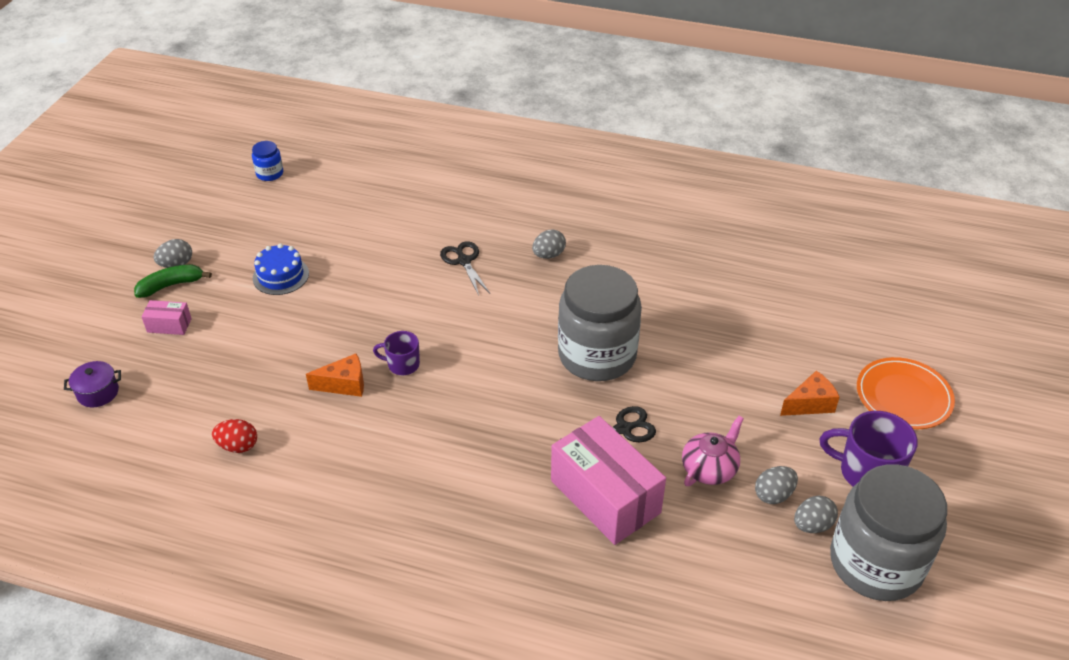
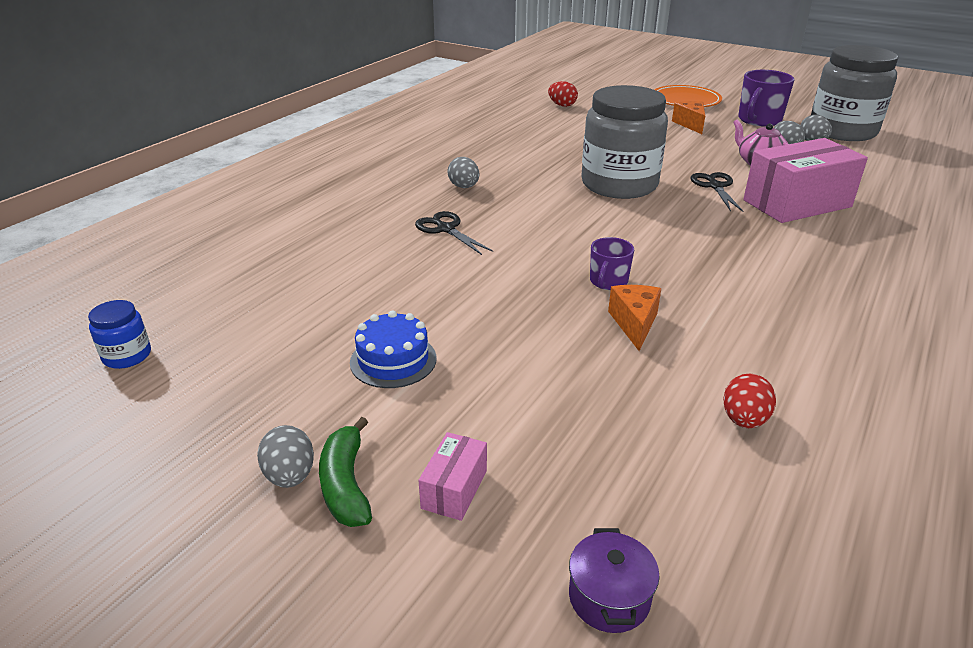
camera: 75 degrees left, 10 degrees down
black scissors [440,241,490,295] -> black scissors turned 60 degrees clockwise [415,211,493,255]
none -> red egg [548,81,578,107]

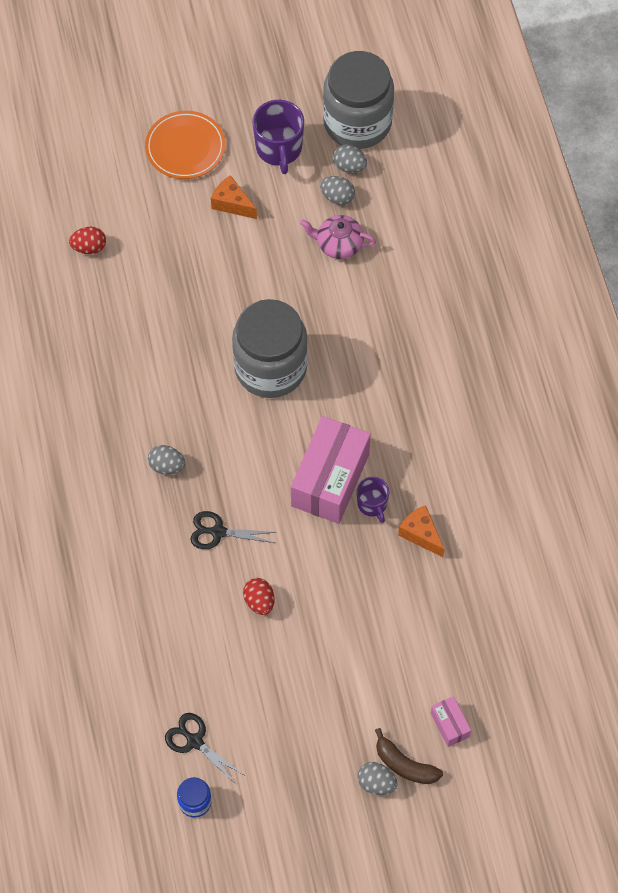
camera: 45 degrees left, 30 degrees up
green banana [319,417,372,527] -> brown banana [375,728,443,784]
blue cake [350,311,437,388] -> none
purple pot [569,528,660,633] -> none
black scissors [690,172,743,212] -> black scissors moved to [165,713,244,784]
red egg [723,373,776,428] -> red egg moved to [243,578,275,615]
pink box [743,138,868,223] -> pink box moved to [291,416,371,524]

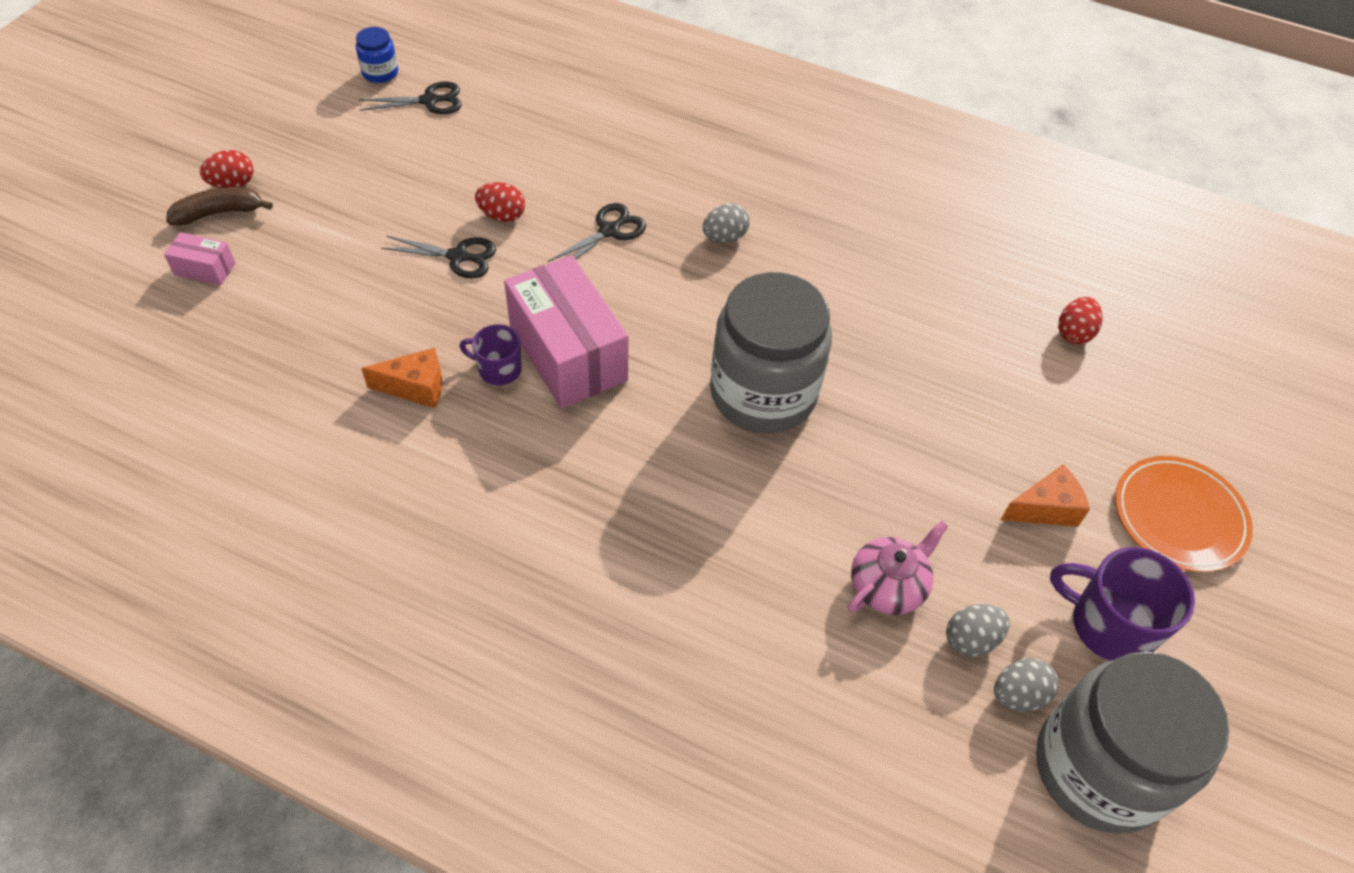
camera: 125 degrees right, 10 degrees down
grey egg [357,762,398,795] -> red egg [200,150,254,188]
none -> black scissors [381,236,496,279]

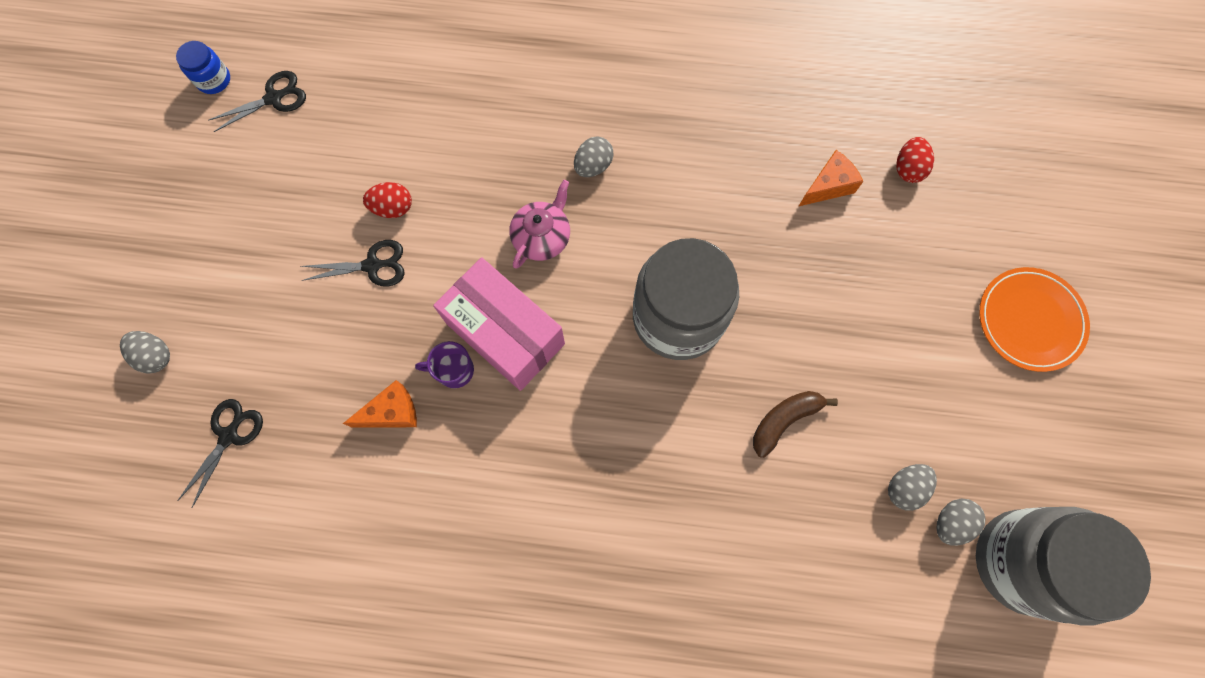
camera: 15 degrees left, 20 degrees up
pink box [164,232,236,285] -> grey egg [120,331,170,374]
brown banana [166,187,273,226] -> brown banana moved to [753,391,838,458]
red egg [200,150,254,188] -> none
black scissors [547,203,646,262] -> black scissors moved to [177,399,263,508]
pink teapot [848,521,948,615] -> pink teapot moved to [509,180,570,269]
orange cheese [1001,465,1090,527] -> orange cheese moved to [799,150,863,206]
purple mug [1050,547,1195,661] -> none

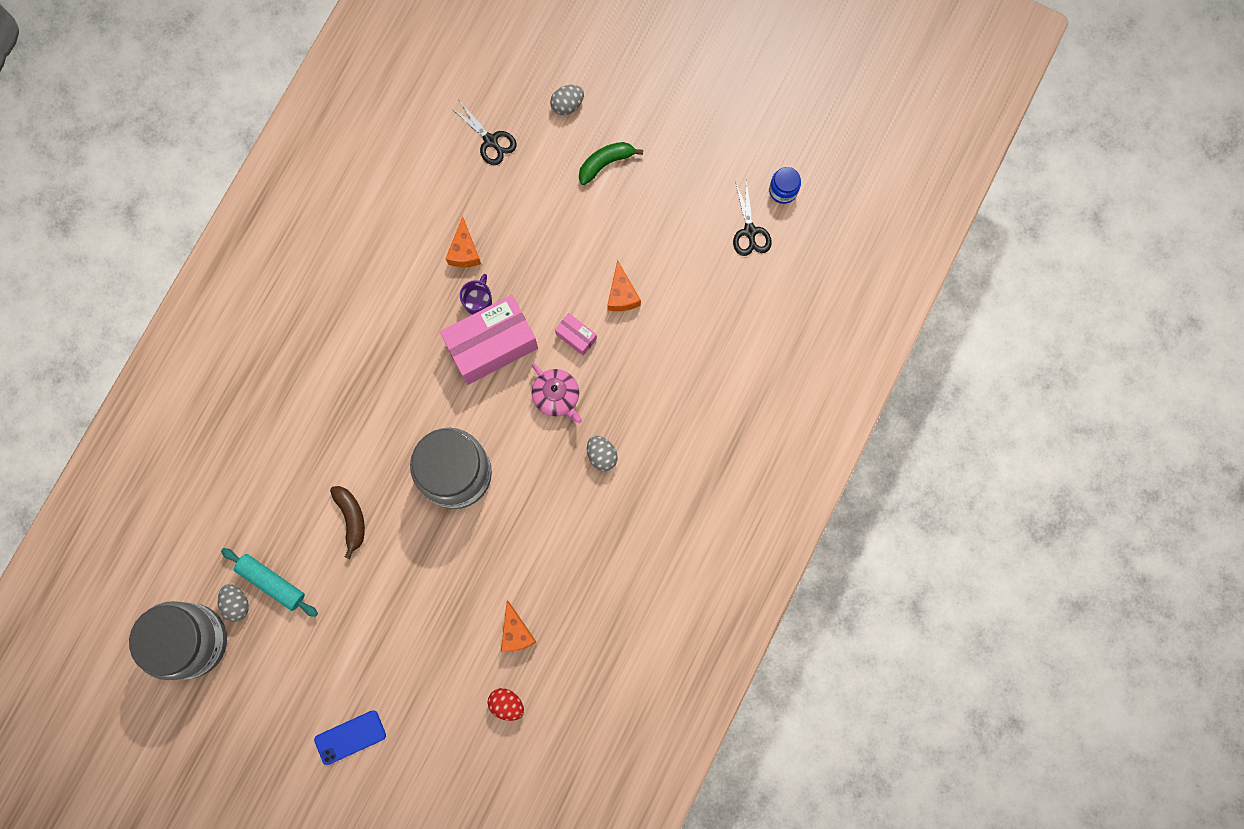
camera: 110 degrees right, 5 degrees up
black scissors [301,240,405,287] -> none
red egg [363,182,412,218] -> orange cheese [607,260,641,311]
grey egg [888,464,937,511] -> turquoise rolling pin [221,548,318,617]
orange plate [979,267,1090,372] -> blue phone [314,710,386,765]
none -> pink box [555,313,597,356]
none -> green banana [579,142,643,185]

